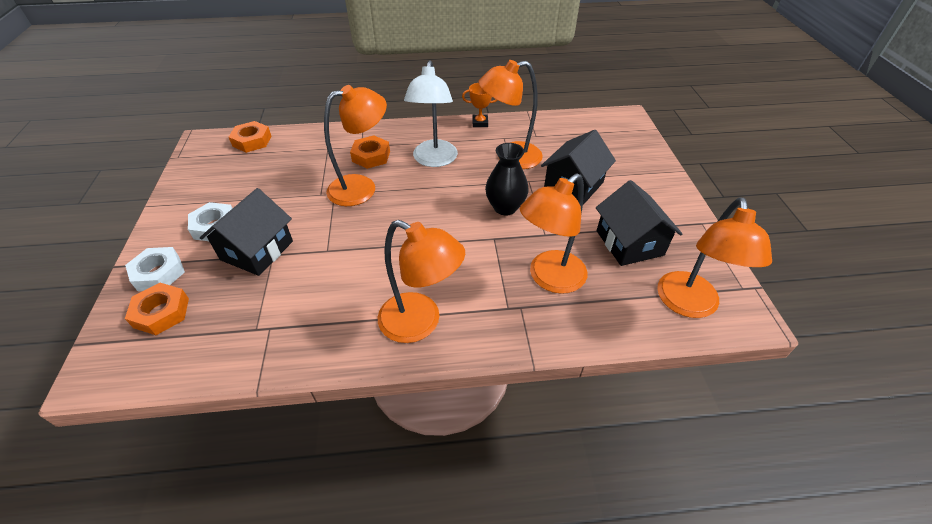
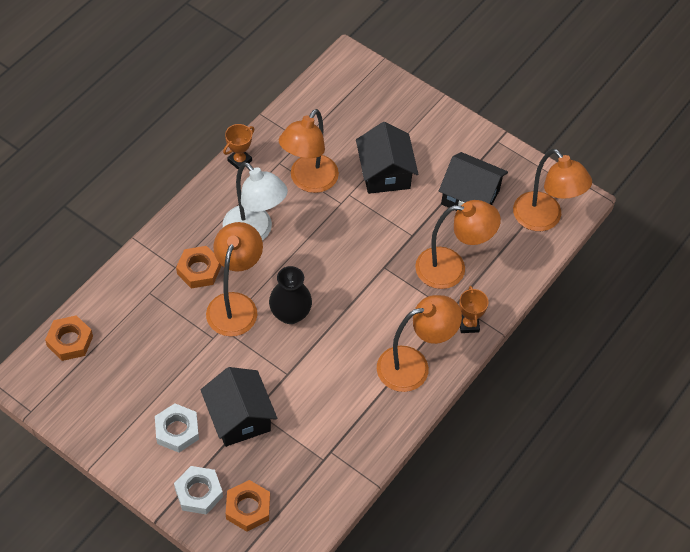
camera: 50 degrees left, 10 degrees up
black vase [485,143,529,216] -> black vase moved to [269,266,312,324]
orange lamp [520,173,587,294] -> orange lamp turned 90 degrees counterclockwise [415,200,501,289]
none -> orange trophy [459,286,489,333]

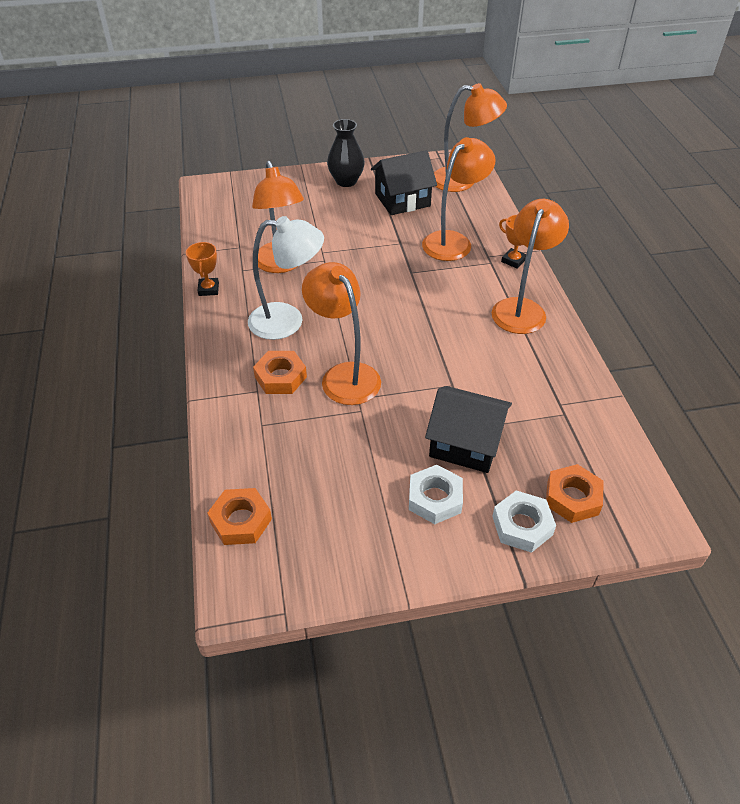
camera: 45 degrees left, 10 degrees down
black vase [269,266,312,324] -> black vase moved to [327,119,365,187]
black house [356,122,418,194] -> none

